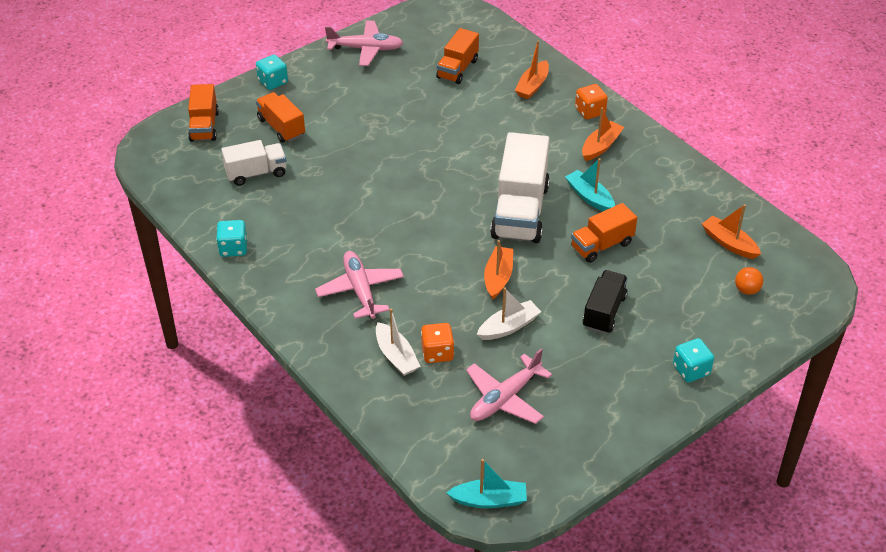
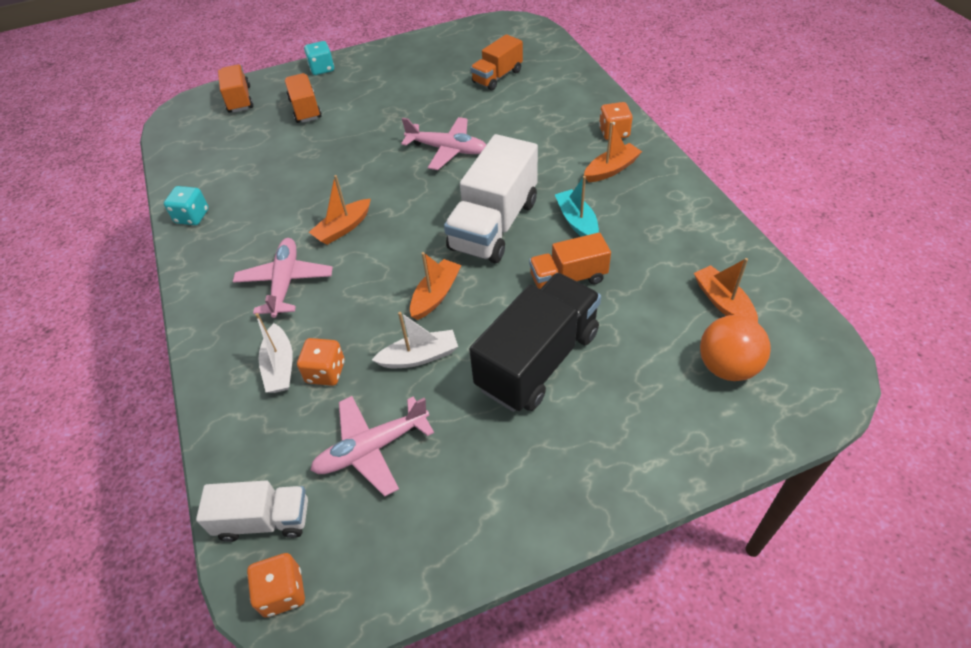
camera: 20 degrees right, 5 degrees up
orange truck [188,84,219,142] -> orange truck turned 150 degrees clockwise [218,64,253,113]
white truck [221,140,287,186] -> white truck moved to [196,480,308,542]
pink plane [325,21,403,66] -> pink plane moved to [401,117,486,170]
turquoise boat [446,459,527,508] -> orange dice [247,553,305,617]
orange boat [515,41,549,99] -> orange boat moved to [309,175,371,245]
black truck [583,270,628,334] -> black truck [469,273,601,412], size x1.73
turquoise dice [673,338,714,382] -> none
orange ball [735,267,763,295] -> orange ball [700,315,771,381], size x1.83

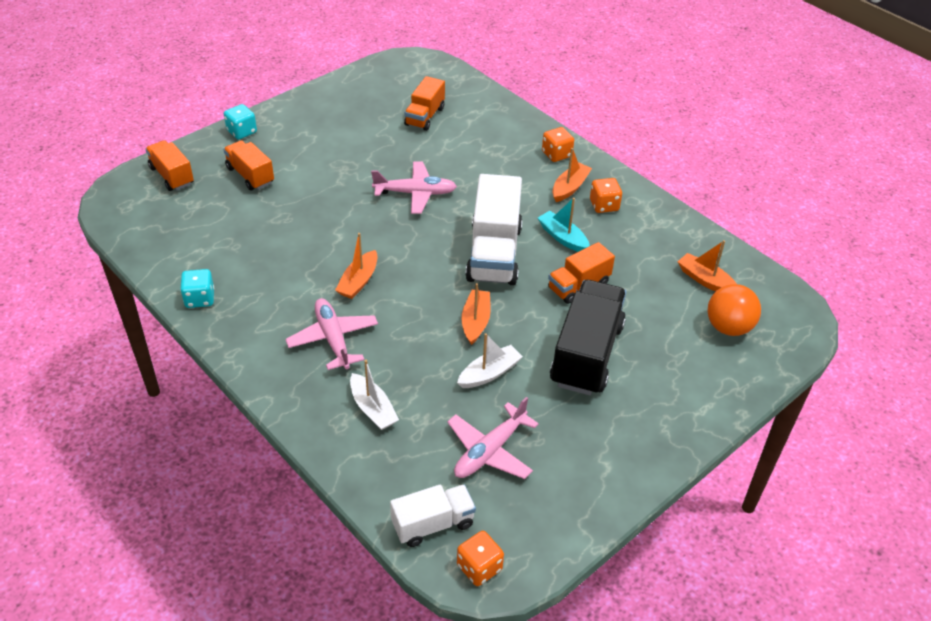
camera: 25 degrees left, 5 degrees down
orange dice [297,338,345,386] -> orange dice moved to [590,178,622,213]

